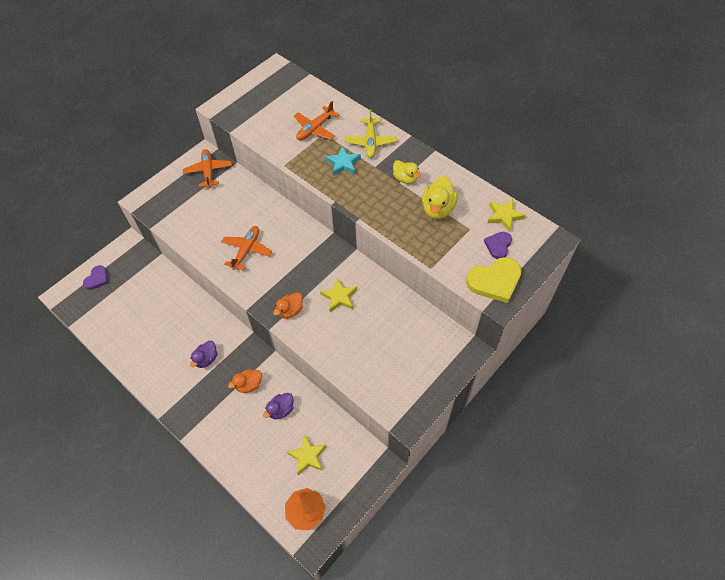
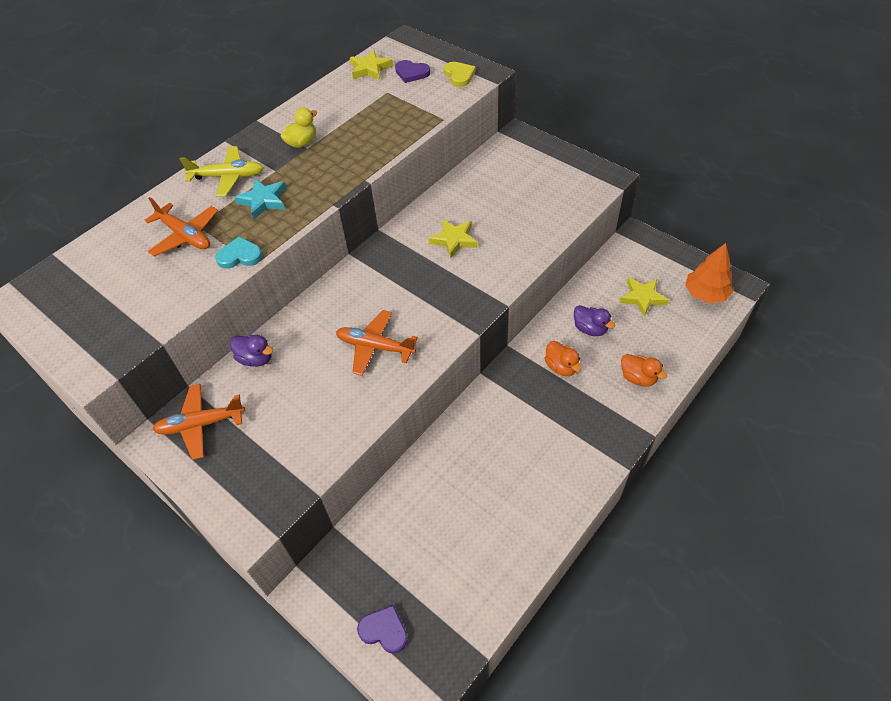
camera: 90 degrees left, 5 degrees down
purple duck [190,341,217,368] -> purple duck moved to [230,335,273,367]
orange duck [273,292,303,319] -> orange duck moved to [621,354,667,387]
yellow duck [422,176,458,219] -> none
yellow heart [466,257,521,303] -> yellow heart [444,62,475,87], size x0.58
none -> turquoise heart [215,236,263,269]

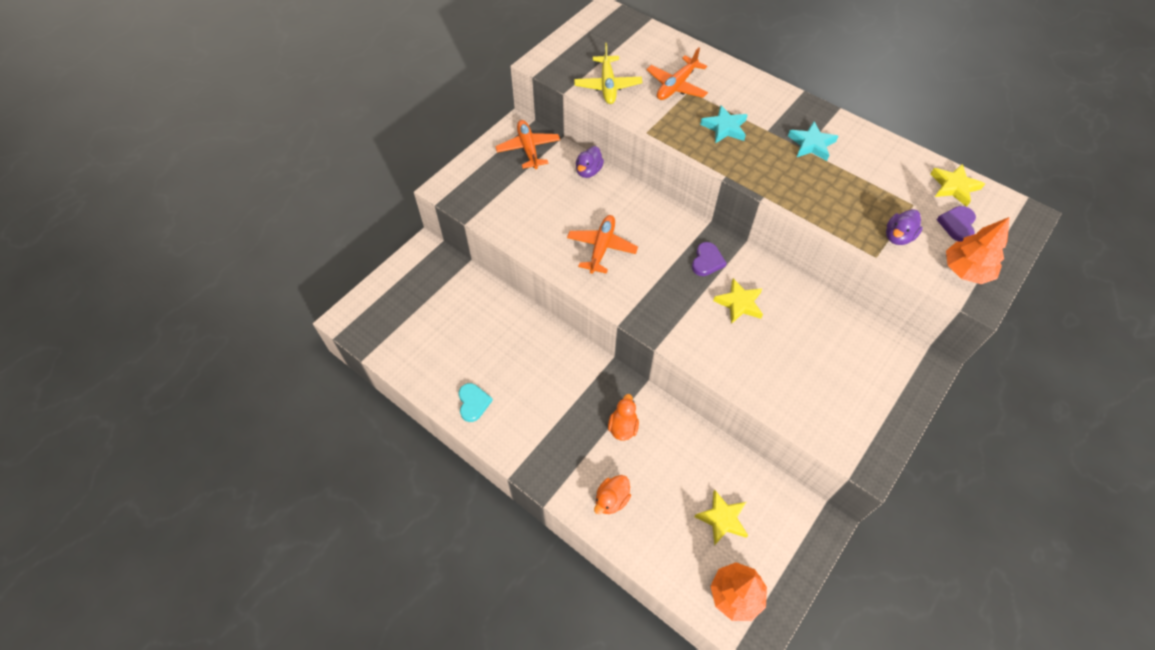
camera: 85 degrees right, 5 degrees up
yellow plane [180,146,263,197] -> yellow plane moved to [574,43,642,104]
turquoise heart [215,236,263,269] -> turquoise heart moved to [458,383,493,422]
yellow duck [281,108,317,148] -> turquoise star [788,121,838,161]
purple heart [357,605,408,653] -> purple heart moved to [692,242,727,276]
yellow heart [444,62,475,87] -> orange tree [946,217,1010,284]
orange duck [544,341,582,376] -> orange duck turned 135 degrees clockwise [608,394,639,441]
purple duck [574,305,615,336] -> purple duck moved to [886,209,923,245]

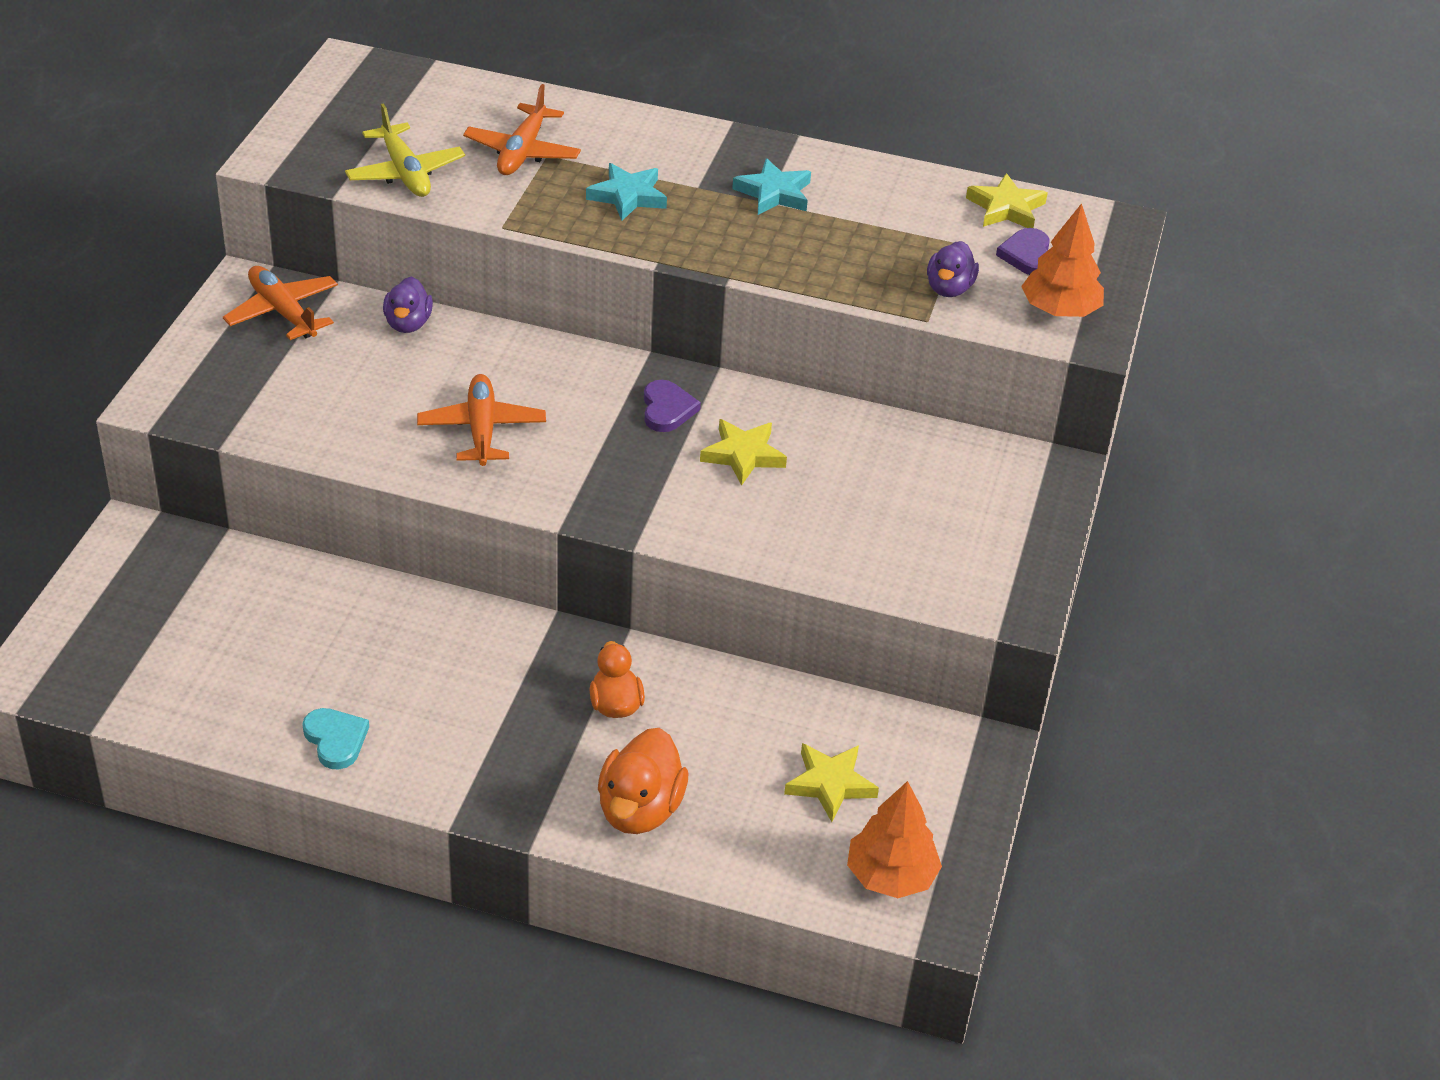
camera: 25 degrees left, 15 degrees down
orange duck [594,475,631,514] -> orange duck [598,728,688,834], size x1.53

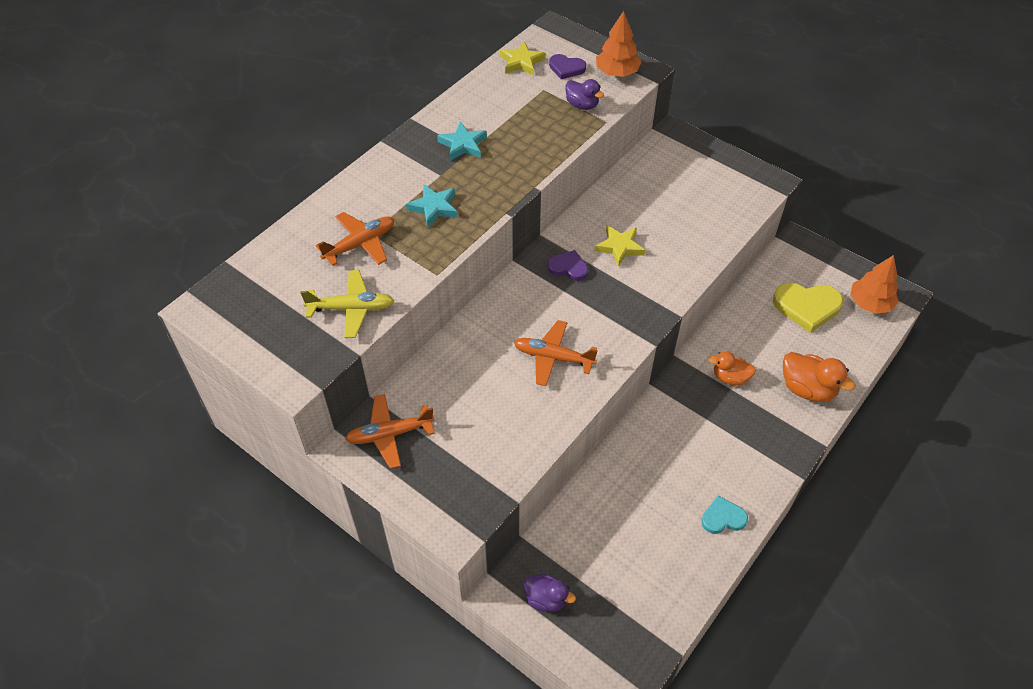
camera: 65 degrees left, 10 degrees up
purple duck [383,277,433,333] -> purple duck moved to [523,574,576,612]
orange plane [463,84,581,175] -> orange plane turned 75 degrees counterclockwise [316,212,394,266]
yellow star [784,743,879,822] -> yellow heart [773,283,843,333]

